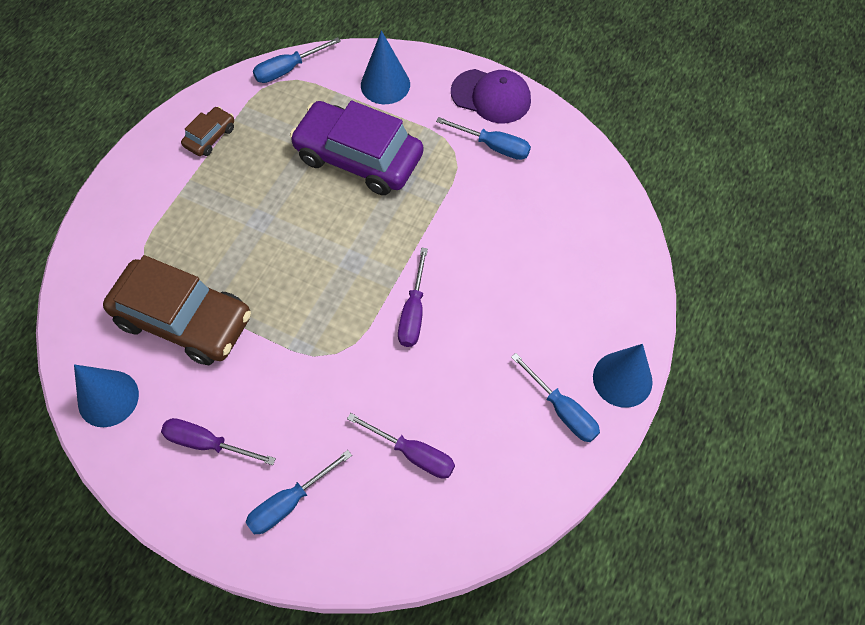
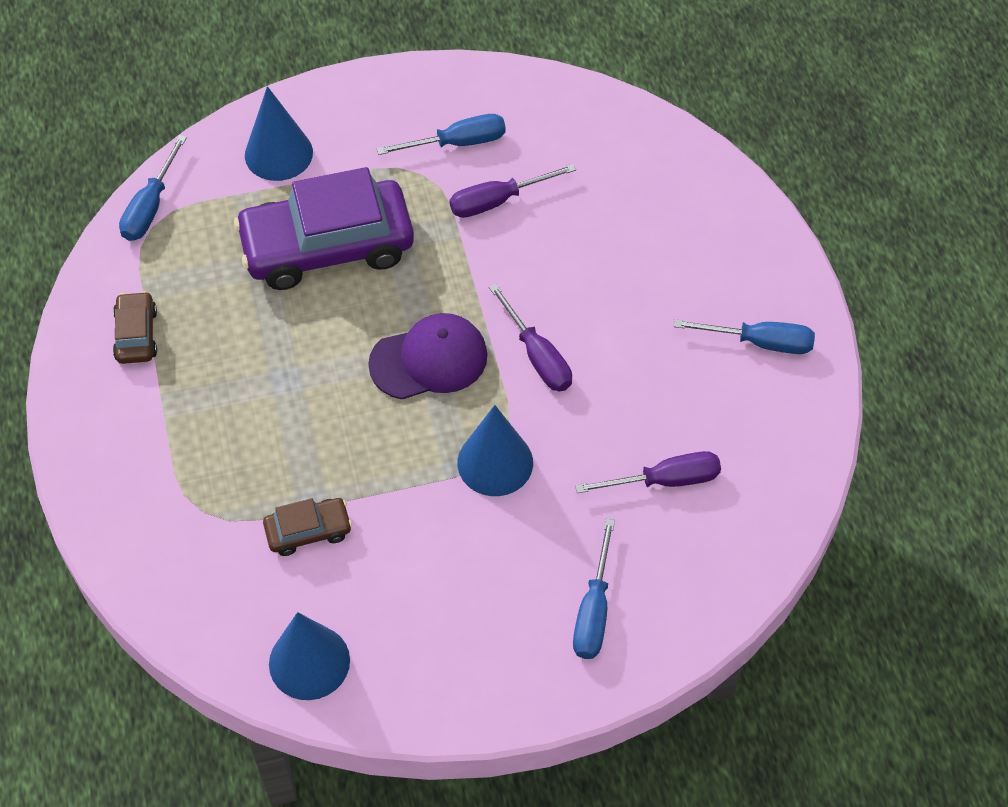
camera: 40 degrees left, 5 degrees down
brown car [103,255,251,365] -> brown car [263,498,352,556], size x0.45
purple screwdriver [161,418,276,465] -> purple screwdriver moved to [450,164,576,218]
purple cap [451,69,531,123] -> purple cap moved to [368,313,487,400]
blue cone [593,344,653,408] -> blue cone moved to [457,405,533,496]

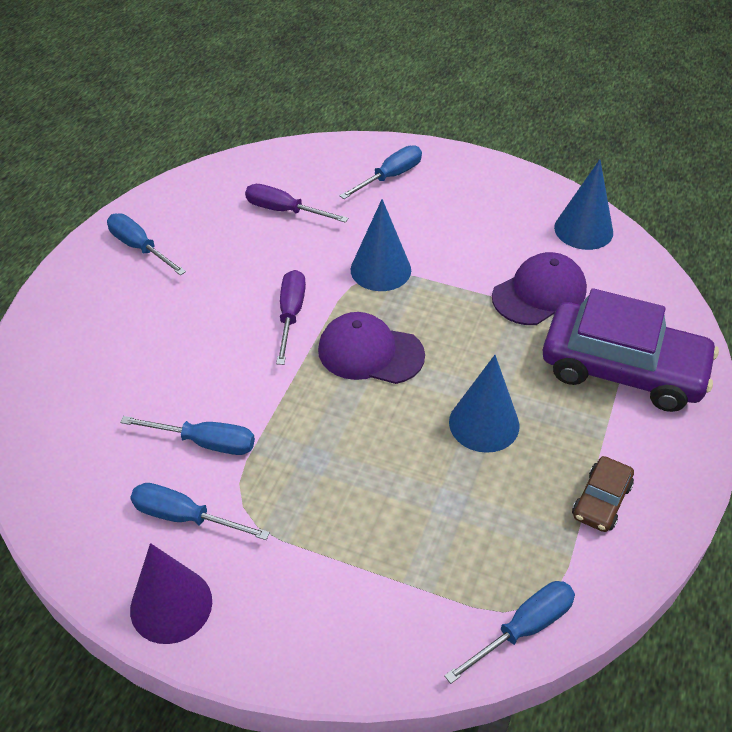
camera: 145 degrees left, 10 degrees down
purple car [234,167,414,290] -> purple car moved to [543,288,719,412]
blue cone [245,86,313,181] -> blue cone moved to [449,355,519,453]
brown car [263,498,352,556] -> purple cap [492,252,587,325]
purple screwdriver [450,164,576,218] -> blue screwdriver [120,416,255,455]
none -> purple cone [130,543,212,644]

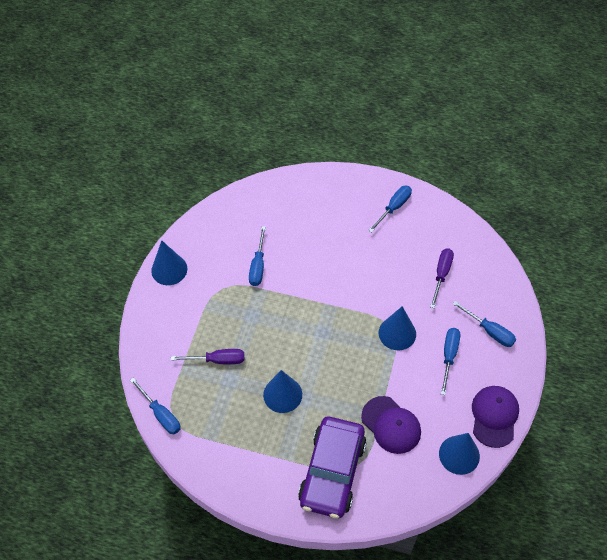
camera: 85 degrees right, 10 degrees up
blue screwdriver [130,483,270,540] -> blue screwdriver moved to [441,328,460,395]
purple cone [130,543,212,644] -> blue cone [151,240,187,285]
purple screwdriver [276,270,306,365] -> purple screwdriver moved to [171,349,244,364]
purple cap [318,312,425,384] -> purple cap moved to [472,386,519,448]
brown car [572,456,634,532] -> none

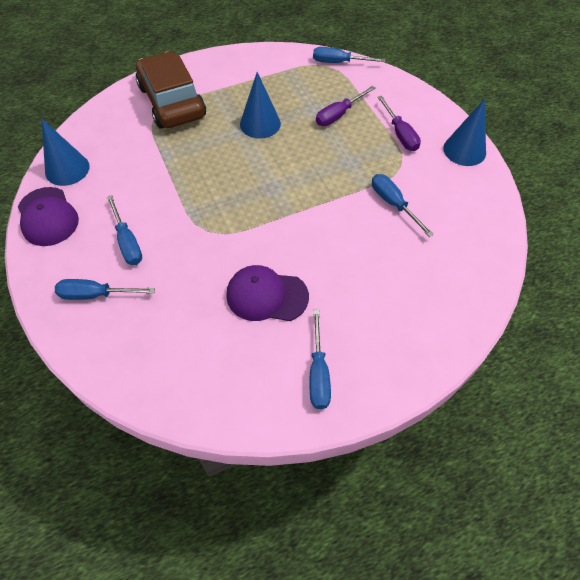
camera: 140 degrees right, 0 degrees up
purple car [298,417,367,518] -> brown car [136,52,206,129]
purple cap [361,396,421,454] -> purple cap moved to [226,265,309,321]
blue cone [379,306,416,350] -> none
purple screwdriver [430,248,454,308] -> purple screwdriver moved to [377,96,421,151]

